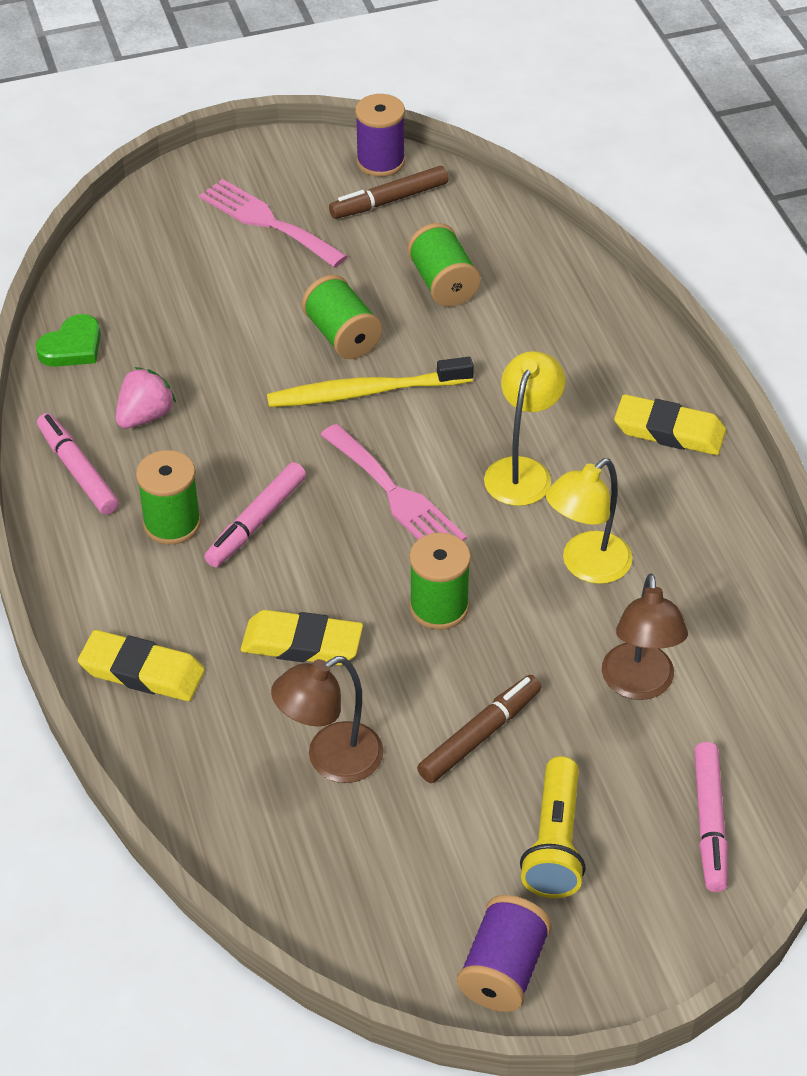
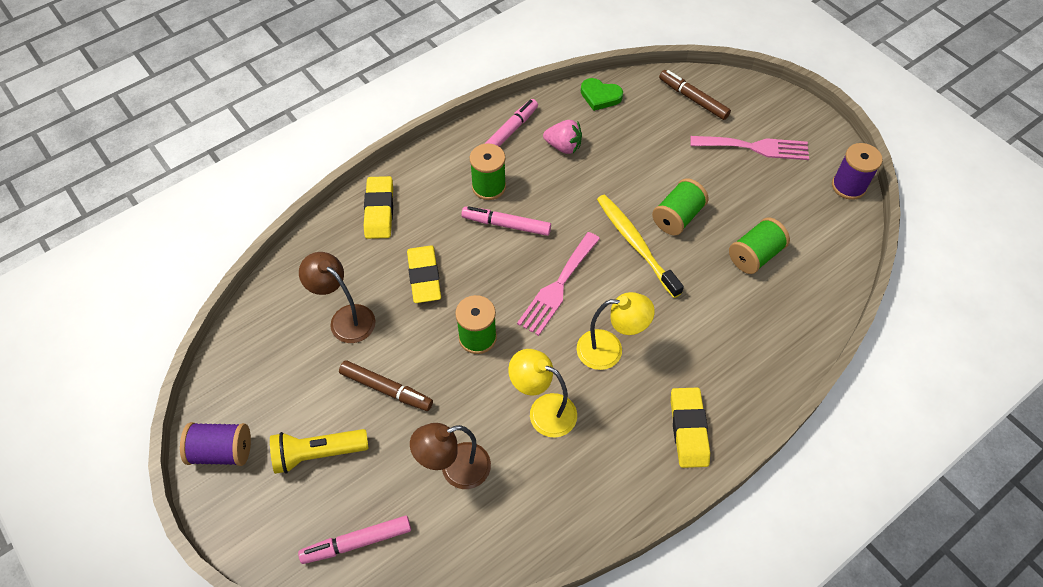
camera: 70 degrees right, 10 degrees up
pink fork [199,179,347,267] -> pink fork turned 75 degrees clockwise [690,136,809,160]
brown marker [329,166,448,219] -> brown marker moved to [659,70,731,120]

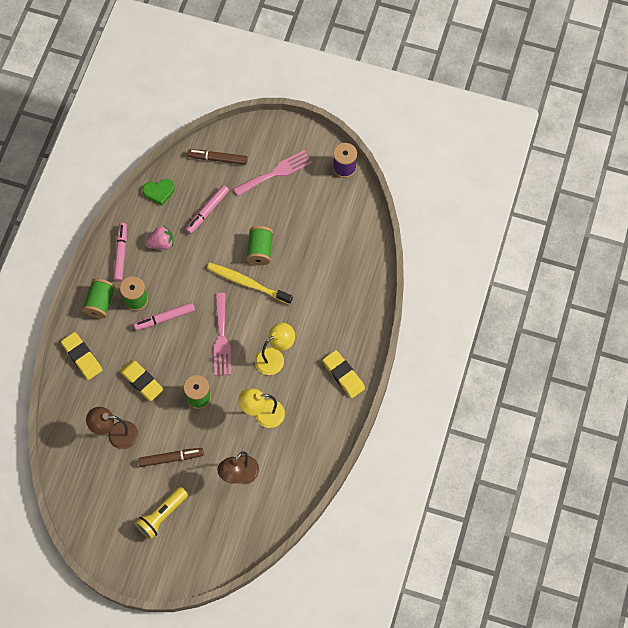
camera: 35 degrees left, 10 degrees up
purple spool [180,422,251,466] -> none
pink marker [298,516,411,564] -> pink marker moved to [186,185,229,234]
green spool [729,217,790,274] -> green spool moved to [82,278,116,319]

